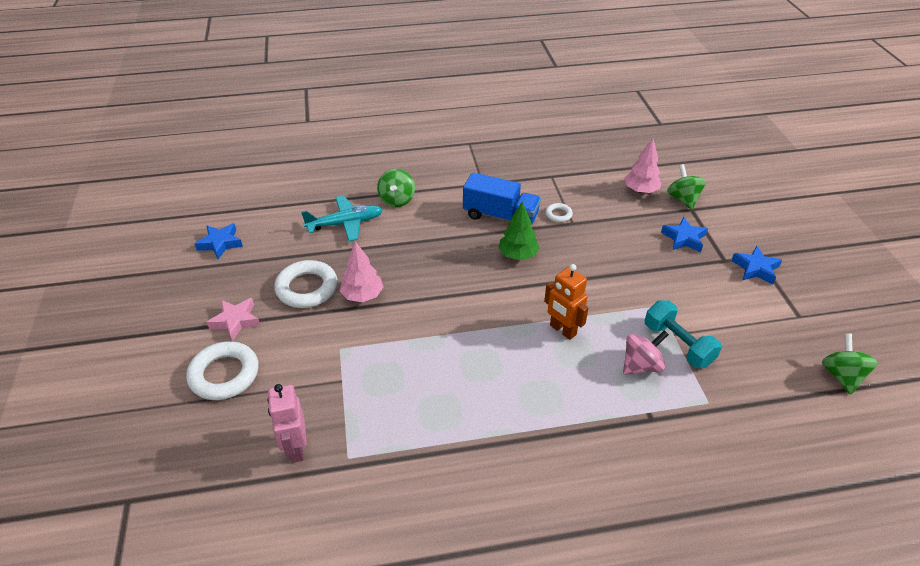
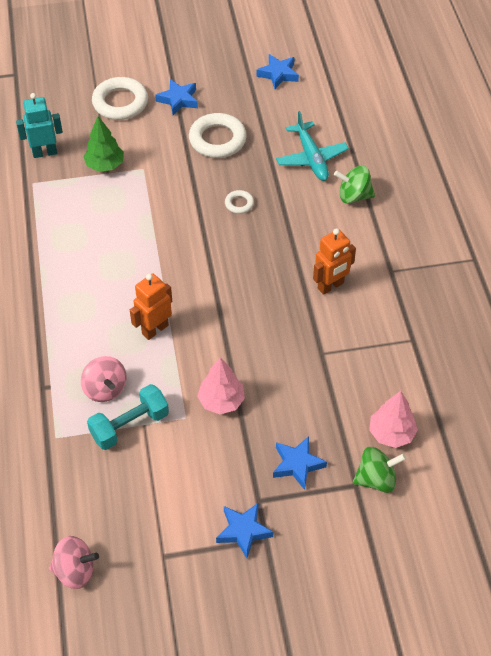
camera: 90 degrees right, 10 degrees up
pink star [207,298,260,341] -> blue star [155,79,198,115]
pink robot [268,384,307,463] -> turquoise robot [16,93,63,158]
pink tree [340,241,383,302] -> pink tree moved to [197,358,245,414]
blue truck [463,172,541,225] -> orange robot [313,228,356,295]
green tree [498,201,540,260] -> green tree moved to [83,116,124,172]
white ring [546,203,573,222] -> white ring moved to [225,190,254,214]
green spinning top [822,333,878,395] -> pink spinning top [49,536,99,589]

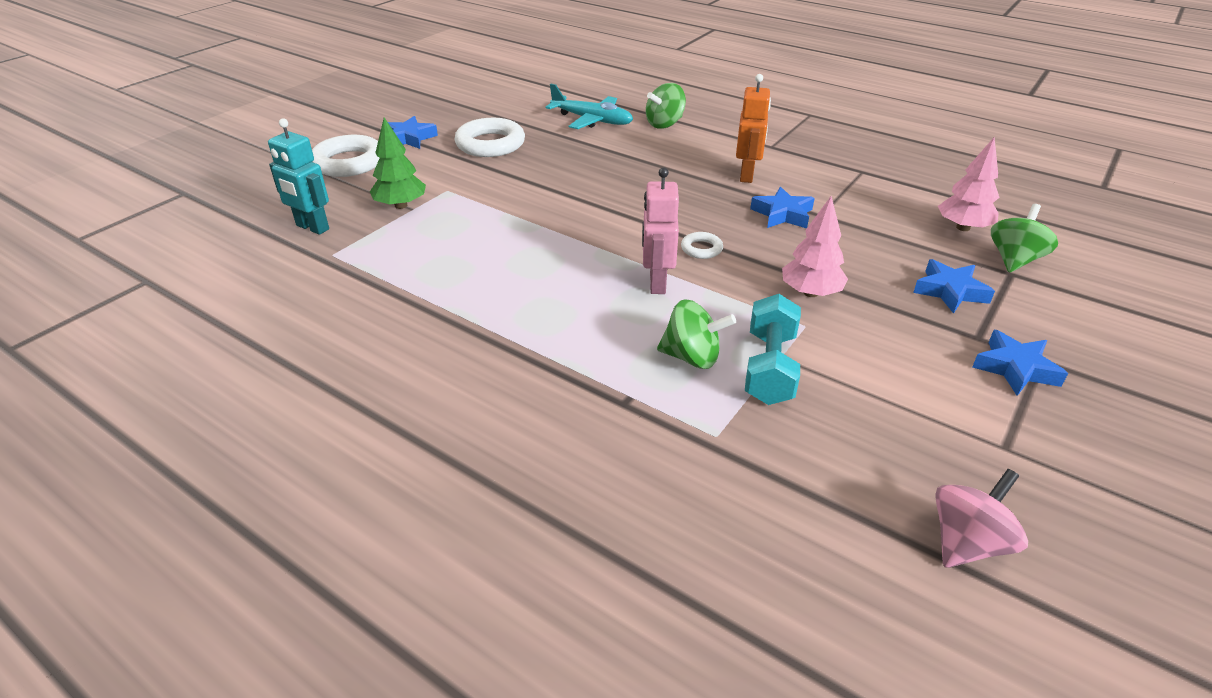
camera: 45 degrees left, 15 degrees down
turquoise robot [16,93,63,158] -> turquoise robot turned 90 degrees counterclockwise [268,118,329,235]
pink spinning top [81,356,127,402] -> green spinning top [657,299,736,369]
orange robot [130,274,172,340] -> pink robot [642,168,679,294]
white ring [225,190,254,214] -> white ring moved to [681,232,723,259]
blue star [256,54,299,89] -> blue star moved to [750,187,815,228]

